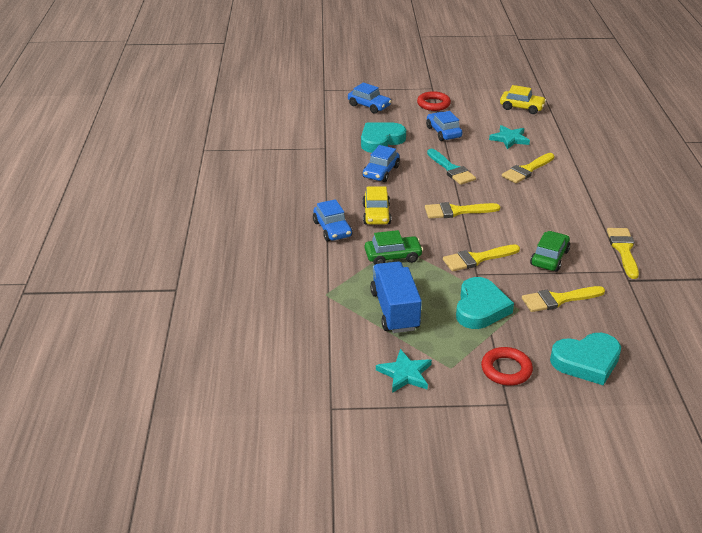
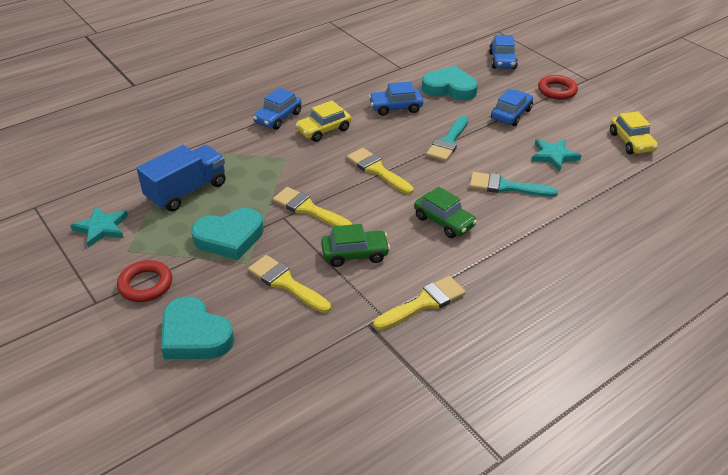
camera: 55 degrees right, 5 degrees up
green car [365,230,423,264] -> green car moved to [414,187,477,238]
yellow brush [502,153,555,183] -> turquoise brush [470,172,558,197]

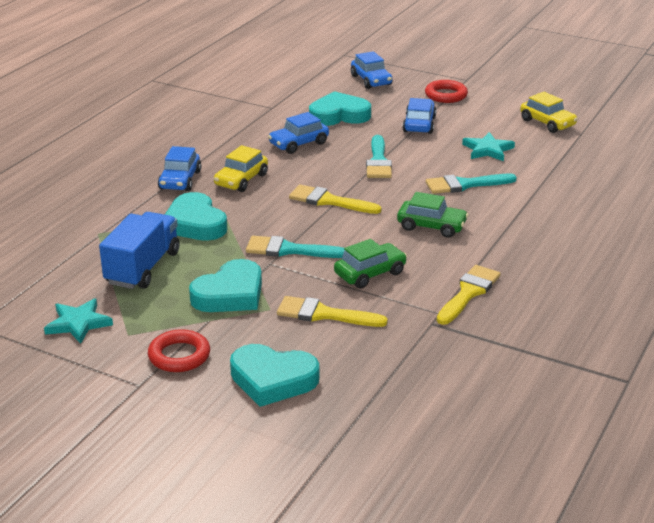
camera: 25 degrees left, 10 degrees down
yellow brush [272,187,352,226] -> turquoise brush [246,236,345,258]
none -> turquoise heart [165,192,227,241]

